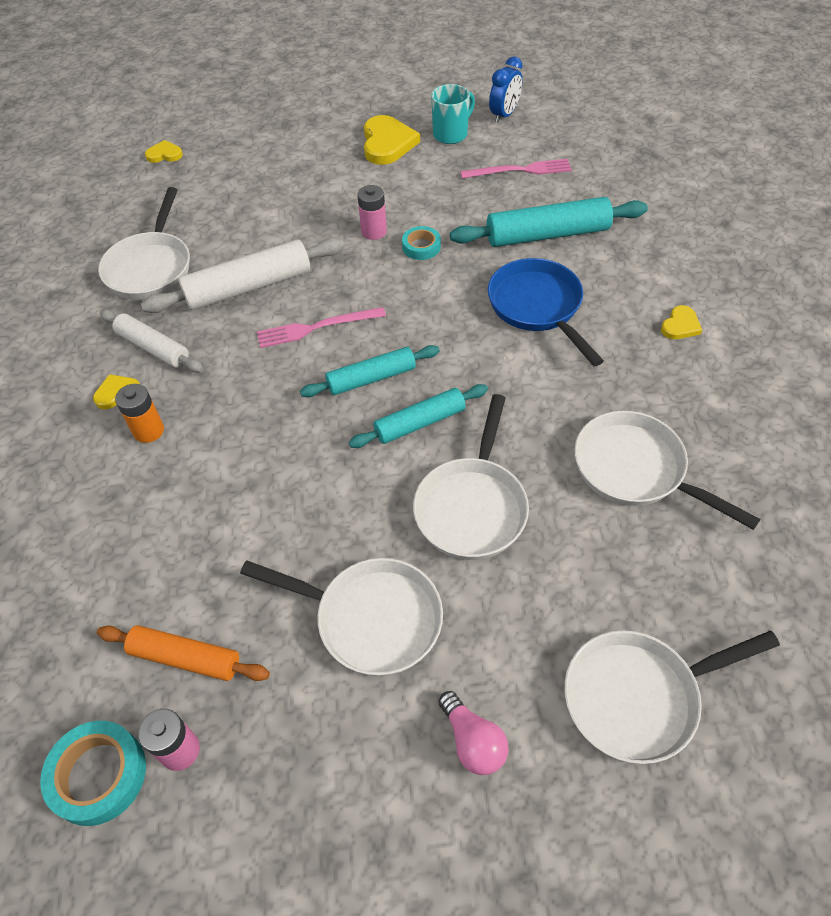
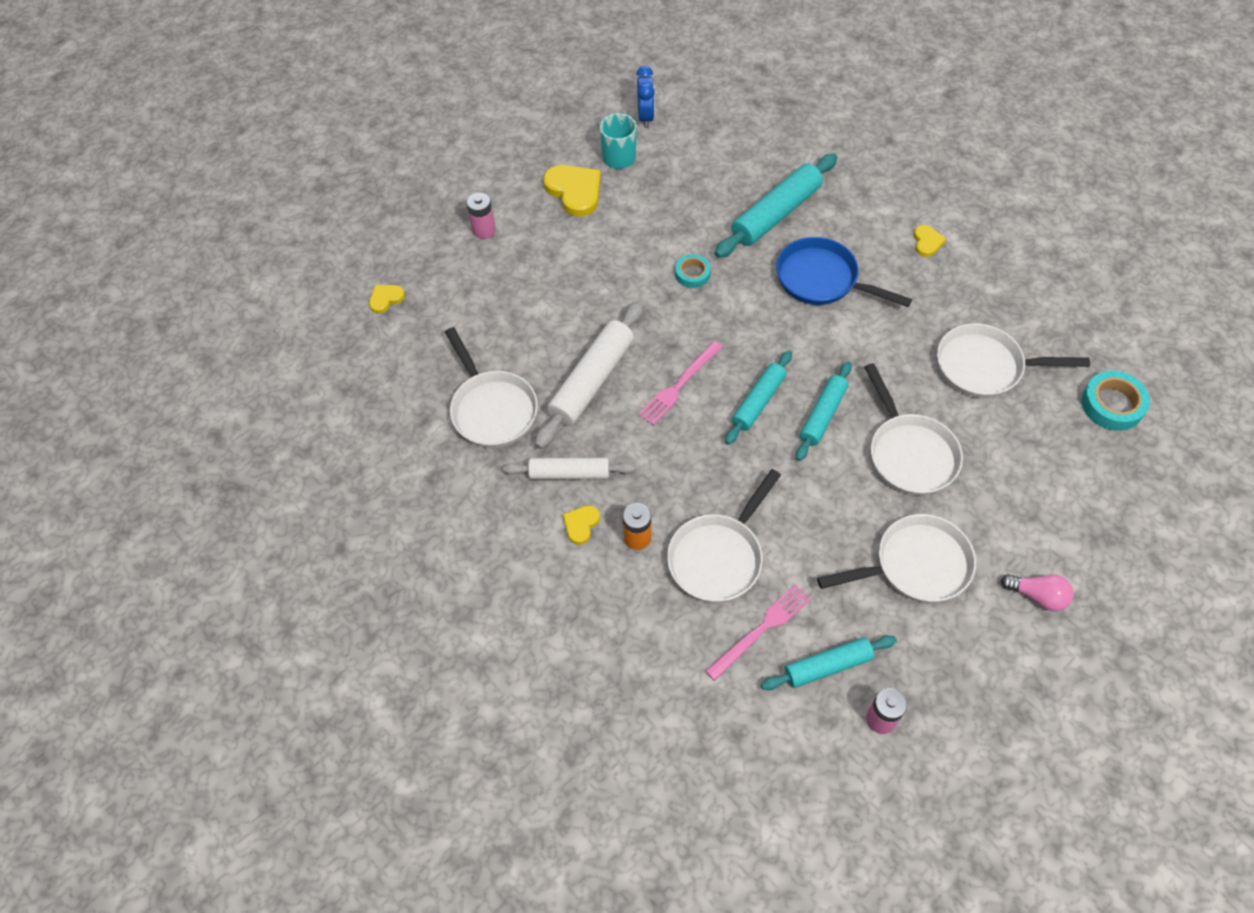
camera: 35 degrees left, 5 degrees up
turquoise tape [40,721,146,826] -> turquoise tape moved to [1081,371,1150,431]
orange rolling pin [97,625,270,681] -> turquoise rolling pin [761,635,897,690]
pink battery [357,185,387,240] -> pink battery moved to [467,192,496,239]
pink fork [460,159,572,179] -> pink fork moved to [705,584,811,681]
white pan [564,630,780,764] -> white pan moved to [667,469,781,603]

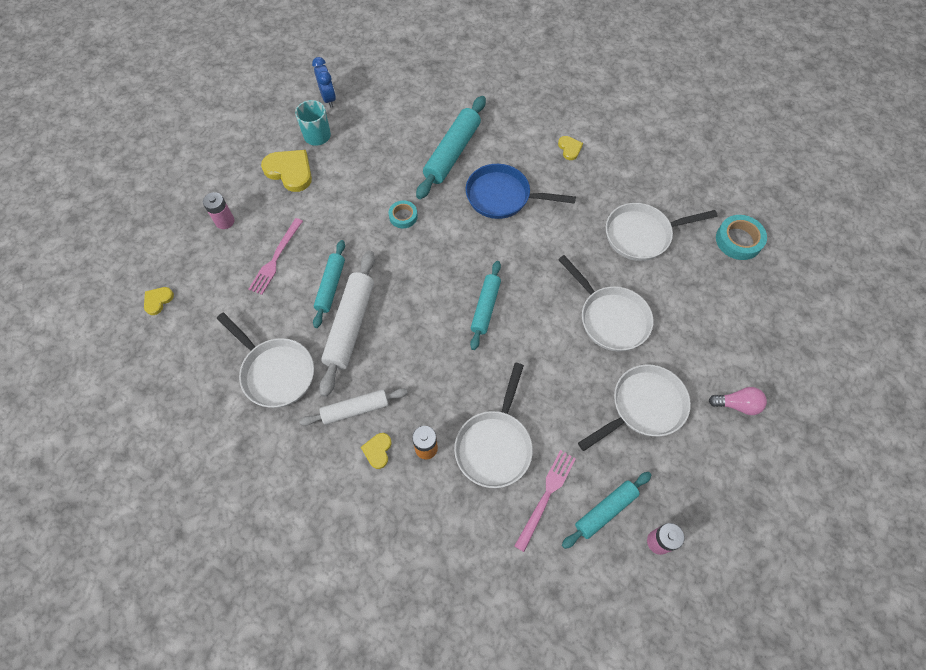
camera: 20 degrees left, 5 degrees up
pink fork [638,341,723,426] -> pink fork moved to [248,218,303,295]
turquoise rolling pin [796,361,852,461] -> turquoise rolling pin moved to [313,240,345,328]

